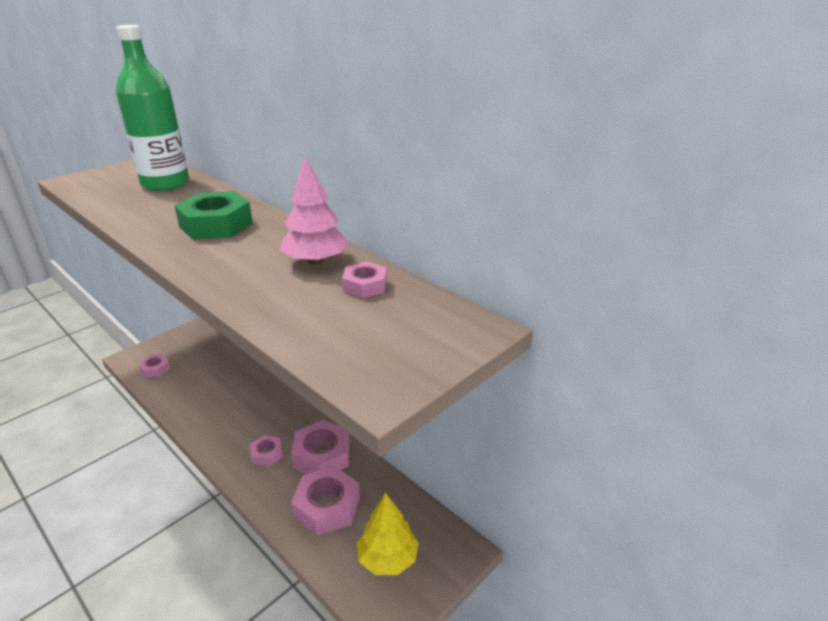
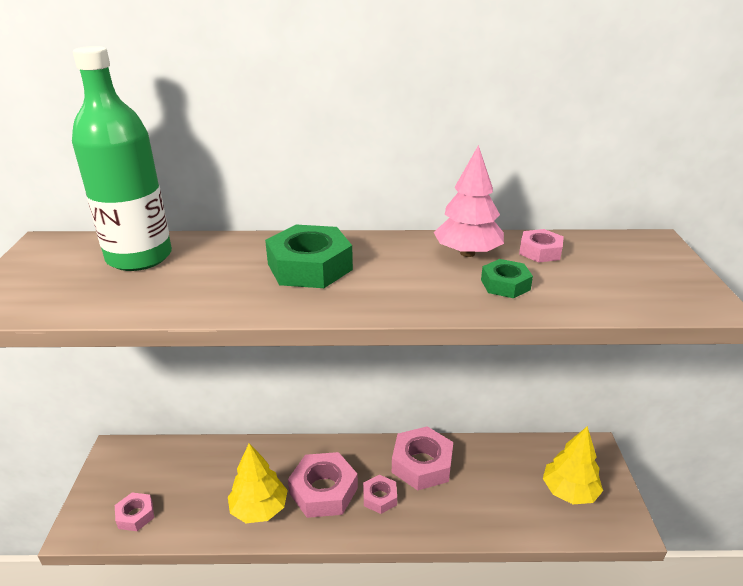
camera: 45 degrees left, 0 degrees up
pink nut [291,466,360,536] -> pink nut moved to [288,452,358,518]
none -> yellow tree [228,443,288,523]
none -> green nut [481,259,533,298]

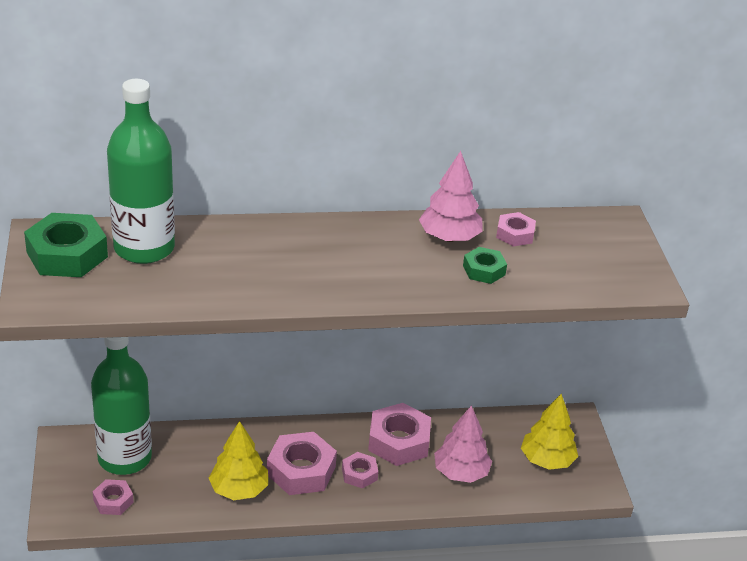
camera: 10 degrees left, 5 degrees up
green nut [265,225,353,288] -> green nut moved to [24,213,108,277]
none -> green bottle [91,337,152,475]
none -> pink tree [434,405,492,483]

